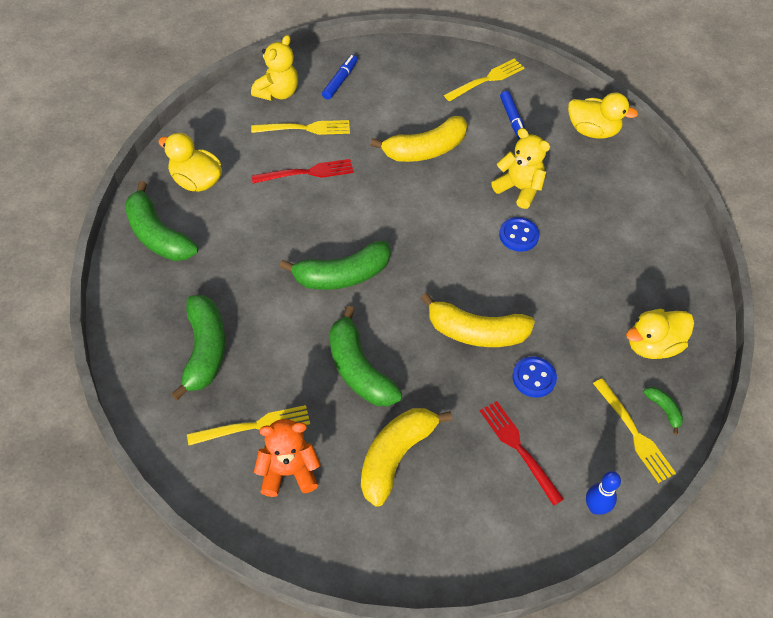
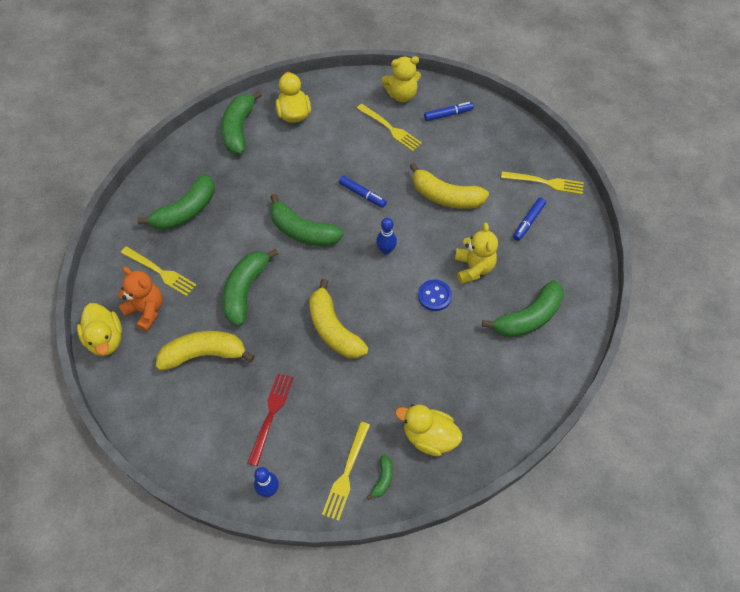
camera: 50 degrees right, 5 degrees up
red fork [251,159,354,183] -> none
blue button [512,356,557,398] -> none
yellow duck [568,92,638,139] -> yellow duck moved to [77,303,122,356]
none -> blue marker [339,176,387,208]
none -> blue bowling pin [376,218,397,255]
none -> green banana [482,280,564,338]

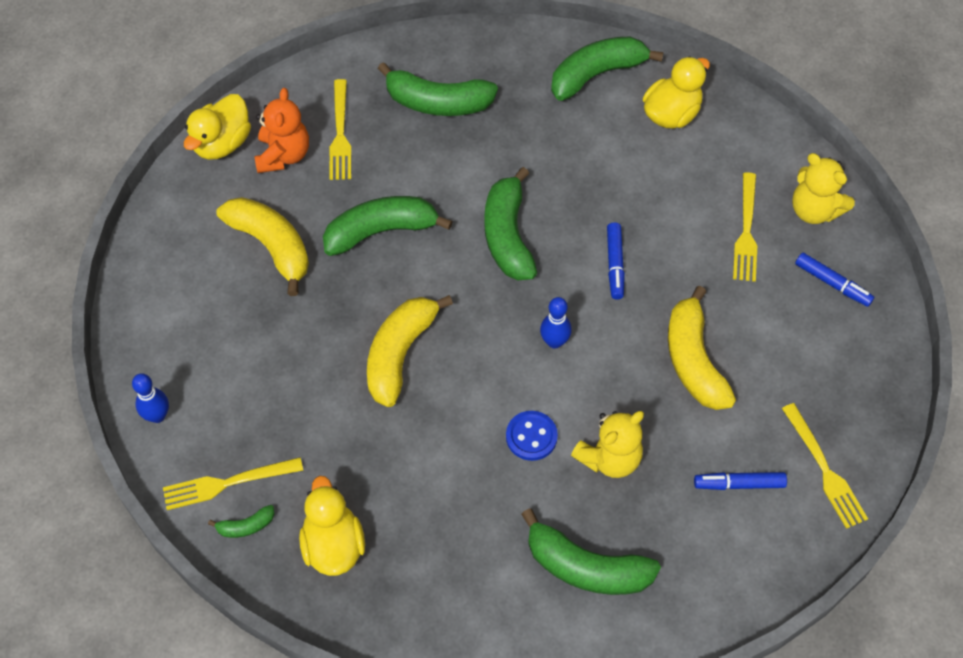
camera: 55 degrees right, 0 degrees up
red fork [248,373,293,466] -> none

